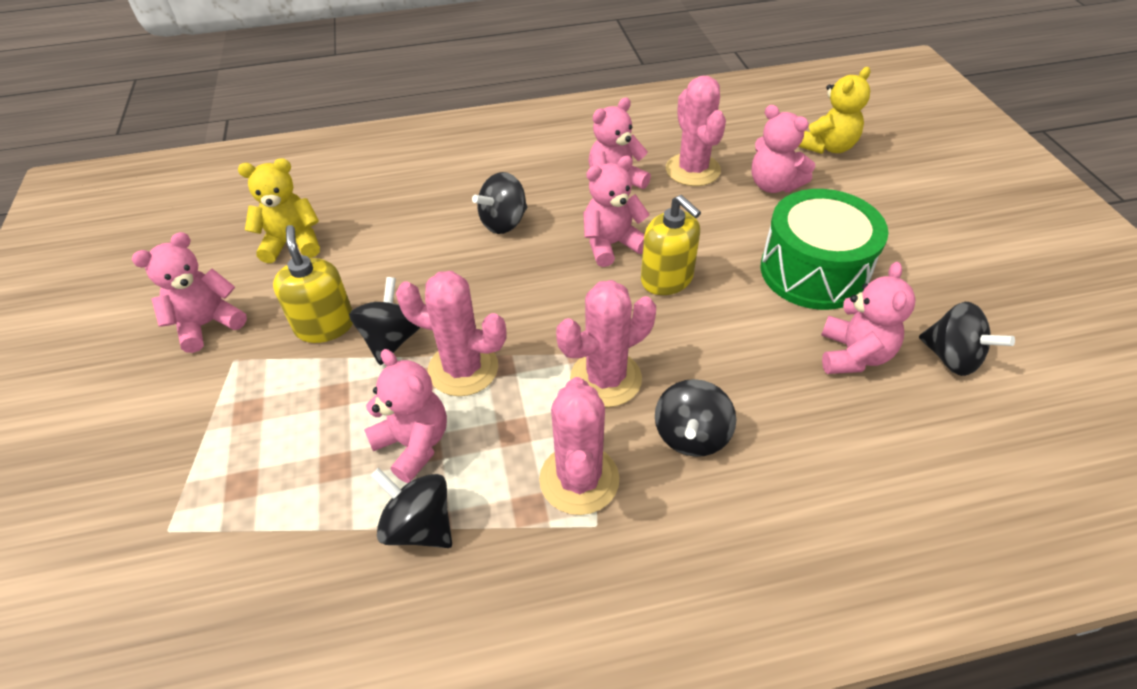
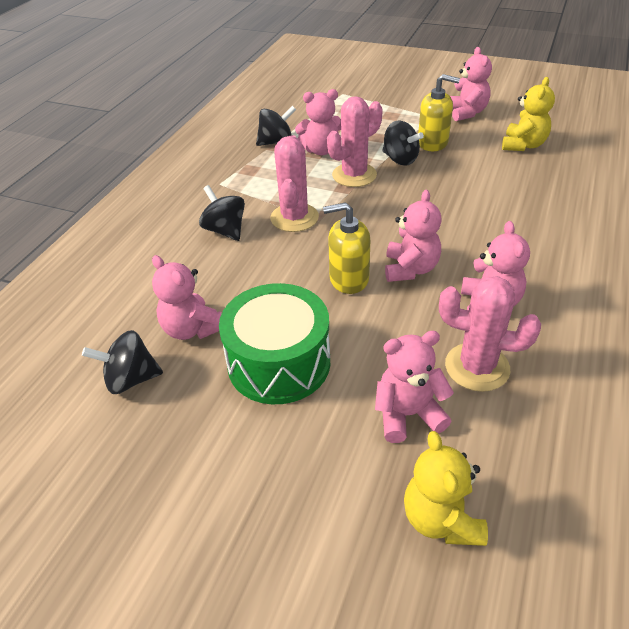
camera: 125 degrees right, 5 degrees down
black spinning top [472,172,527,234] -> none
pink cactus [539,377,619,515] -> none

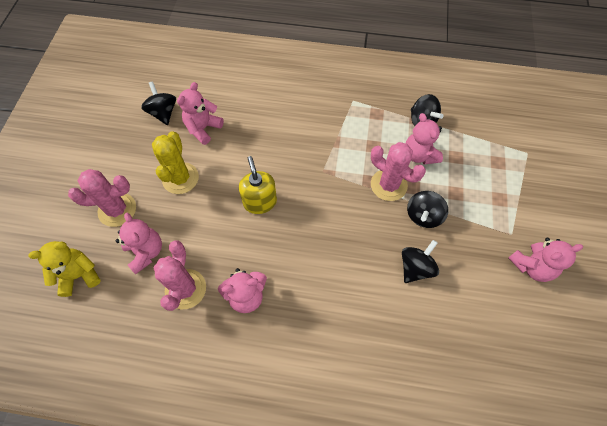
camera: 75 degrees right, 20 degrees up
black spinning top [199,185,245,241] -> black spinning top moved to [402,240,439,283]
green drum [219,283,330,404] -> yellow cactus [152,131,199,194]
pink cactus [270,135,319,232] -> pink cactus moved to [68,169,136,227]
pink teddy bear [385,190,442,282] -> none
yellow soap dispenser [418,74,460,151] -> none
yellow teddy bear [502,77,555,151] -> none

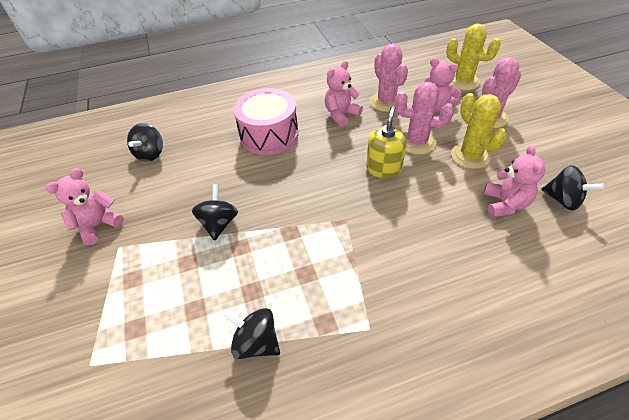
camera: 155 degrees right, 15 degrees down
yellow teddy bear [28,241,101,297] -> yellow cactus [446,24,501,91]
yellow soap dispenser [239,156,277,214] -> yellow soap dispenser turned 120 degrees counterclockwise [366,107,406,178]
pink cactus [371,142,426,201] -> pink cactus moved to [395,82,454,155]
black spinning top [402,240,439,283] -> black spinning top moved to [127,123,163,162]
pink teddy bear [406,113,443,164] -> none
none -> pink drum [233,88,298,155]

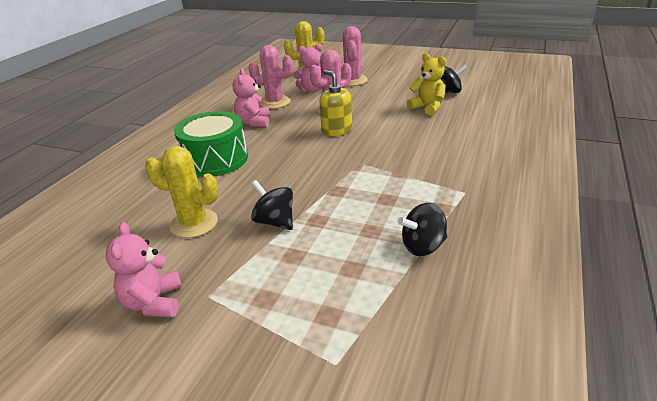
camera: 50 degrees left, 15 degrees down
black spinning top [127,123,163,162] -> none
pink drum [233,88,298,155] -> green drum [174,111,248,177]
yellow cactus [451,93,507,169] -> yellow cactus moved to [145,146,218,238]
pink teddy bear [483,145,546,218] -> yellow teddy bear [407,53,446,116]

